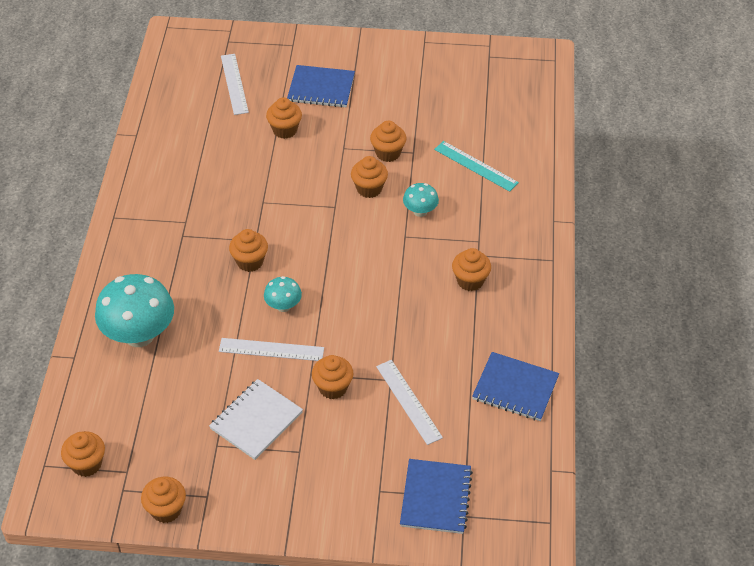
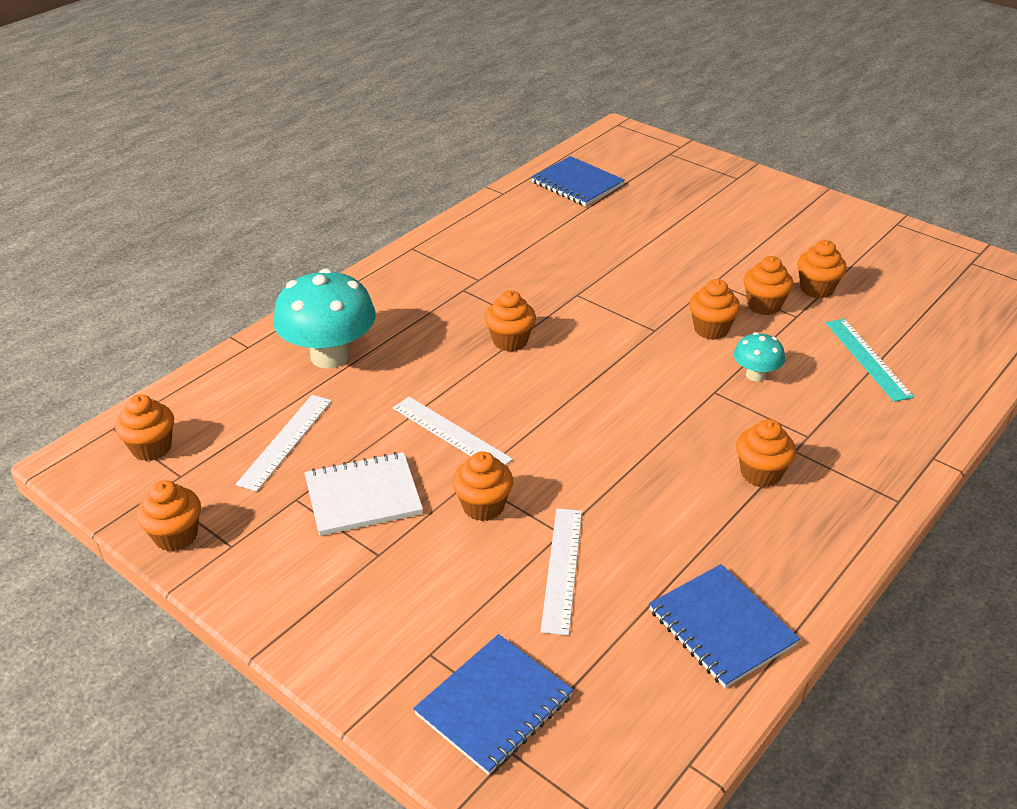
camera: 35 degrees right, 10 degrees down
white ruler [221,54,249,115] -> white ruler moved to [236,395,332,492]
turquoise mushroom [264,276,302,312] -> none
orange cupcake [266,98,302,139] -> orange cupcake moved to [797,240,847,298]
blue notebook [287,65,355,108] -> blue notebook moved to [531,156,625,206]

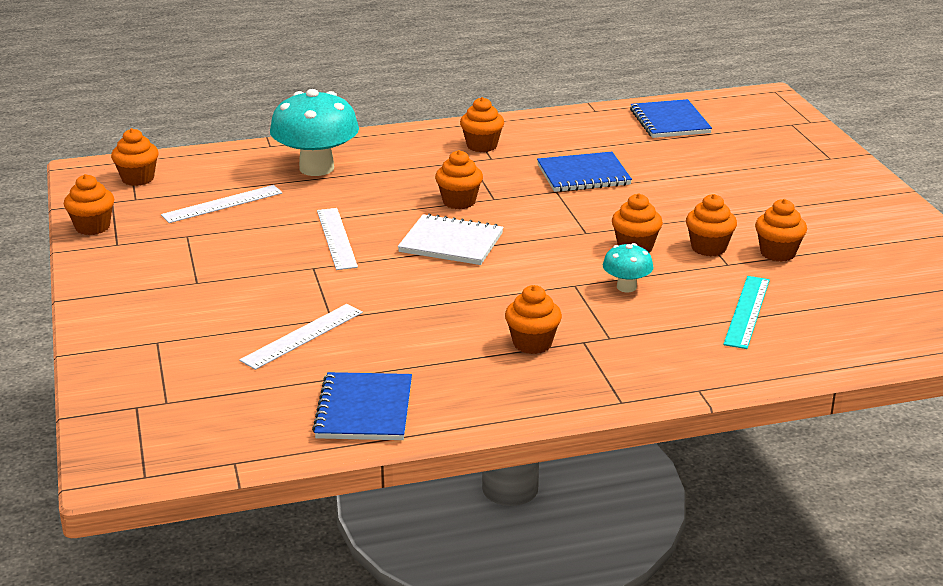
camera: 35 degrees right, 10 degrees down
white notebook [305,452,423,536] -> white notebook moved to [398,213,504,265]
blue notebook [413,634,573,775] -> blue notebook moved to [537,152,632,192]
orange cupcake [452,451,513,521] -> orange cupcake moved to [460,97,504,152]

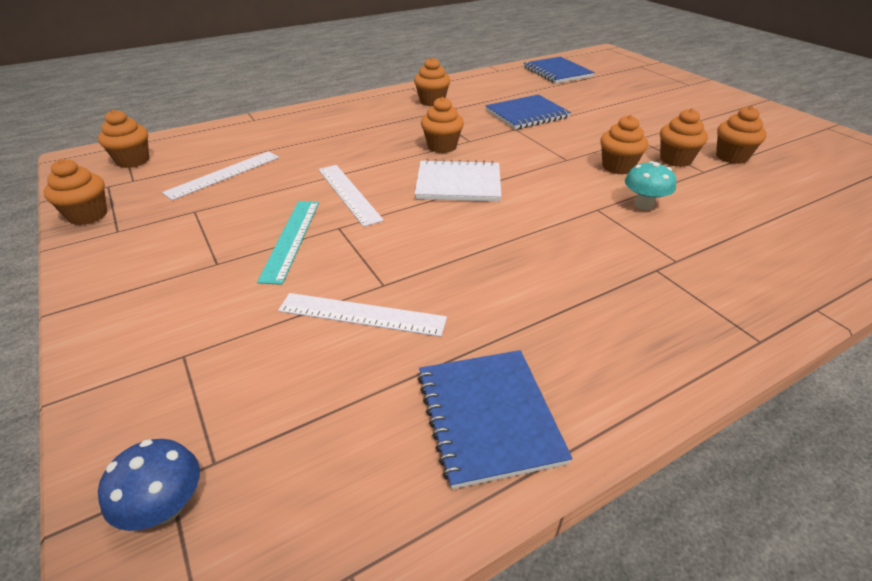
camera: 15 degrees left, 10 degrees up
white ruler [239,304,363,370] -> white ruler turned 75 degrees clockwise [278,293,447,337]
turquoise mushroom [270,89,359,176] -> none
orange cupcake [505,285,562,354] -> none
turquoise ruler [723,276,770,349] -> turquoise ruler moved to [257,201,319,285]
none -> blue mushroom [98,439,200,531]

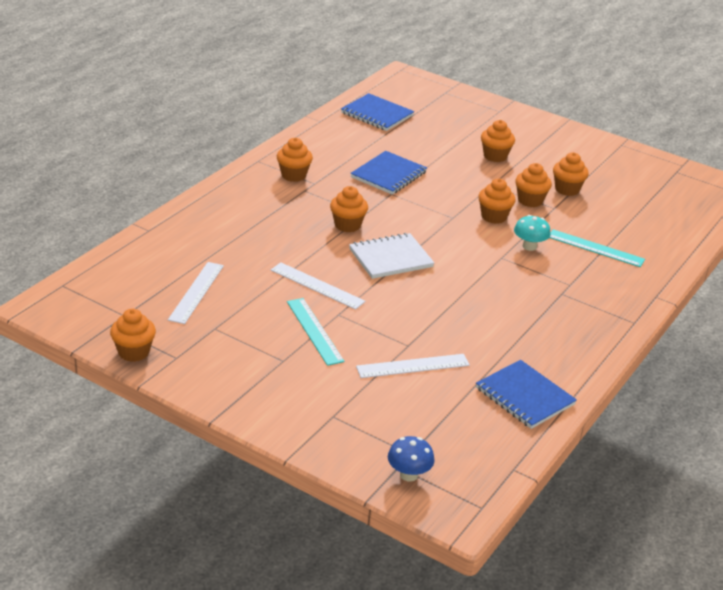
camera: 30 degrees left, 5 degrees down
orange cupcake [98,109,149,168] -> orange cupcake moved to [481,120,515,162]
none -> turquoise ruler [549,229,645,267]

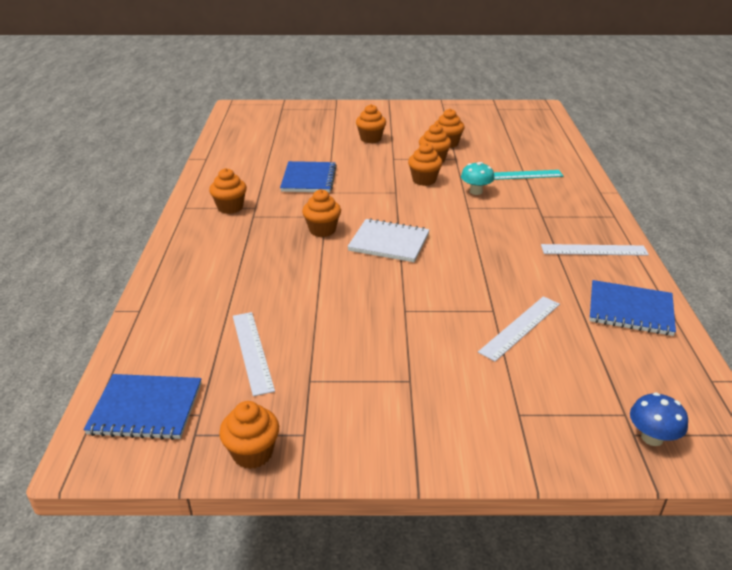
camera: 30 degrees left, 0 degrees up
white ruler [271,262,366,310] -> white ruler moved to [541,244,649,256]
turquoise ruler [287,298,345,366] -> none
blue notebook [341,93,414,131] -> blue notebook moved to [83,374,201,440]
white notebook [349,233,434,279] -> white notebook turned 75 degrees clockwise [347,218,430,262]

